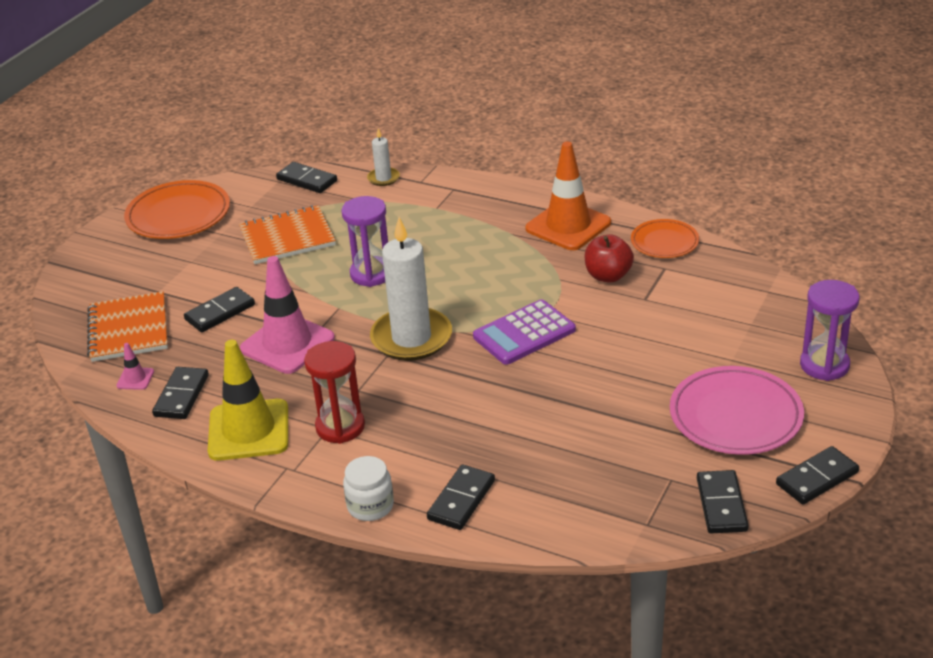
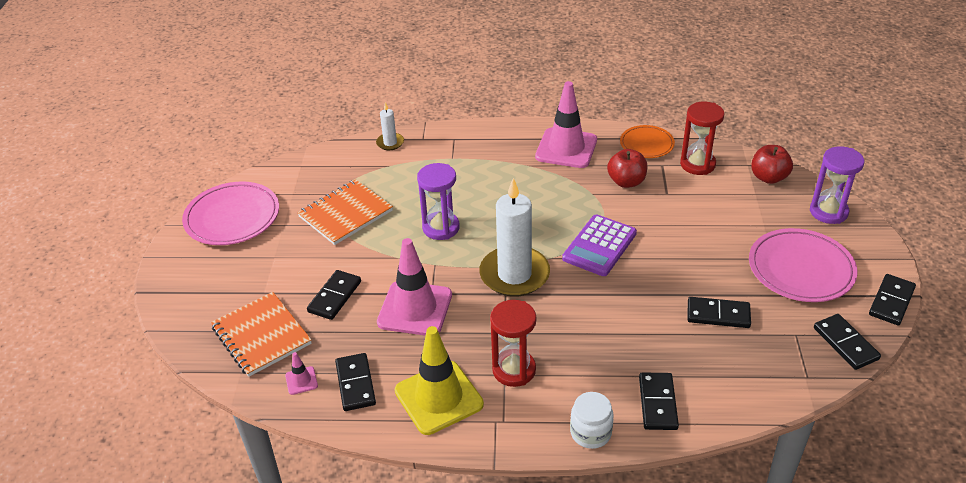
camera: 25 degrees left, 5 degrees up
orange plate [124,180,230,239] -> pink plate [182,182,279,245]
black domino [276,162,337,193] -> black domino moved to [688,297,751,328]
orange traffic cone [526,142,611,250] -> pink traffic cone [535,81,597,168]
none -> red hourglass [680,102,725,175]
none -> red apple [751,145,793,184]

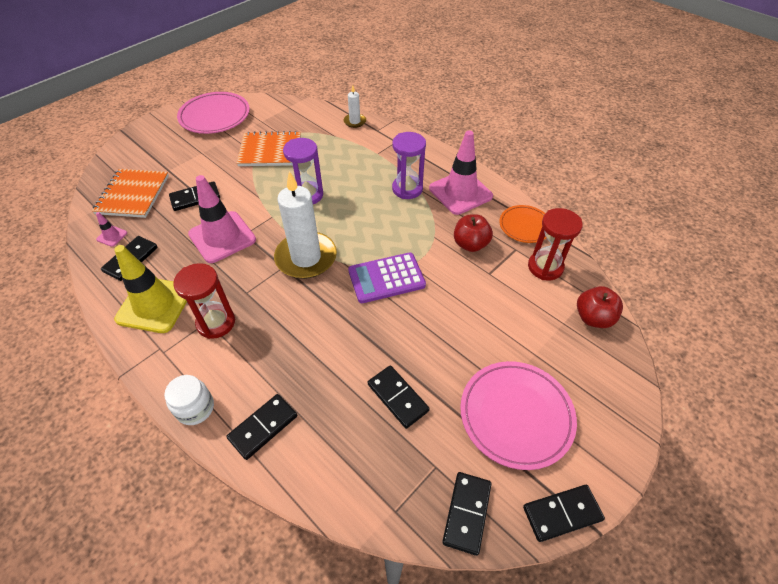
camera: 40 degrees right, 10 degrees up
purple hourglass [810,146,864,224] -> purple hourglass moved to [392,132,426,199]

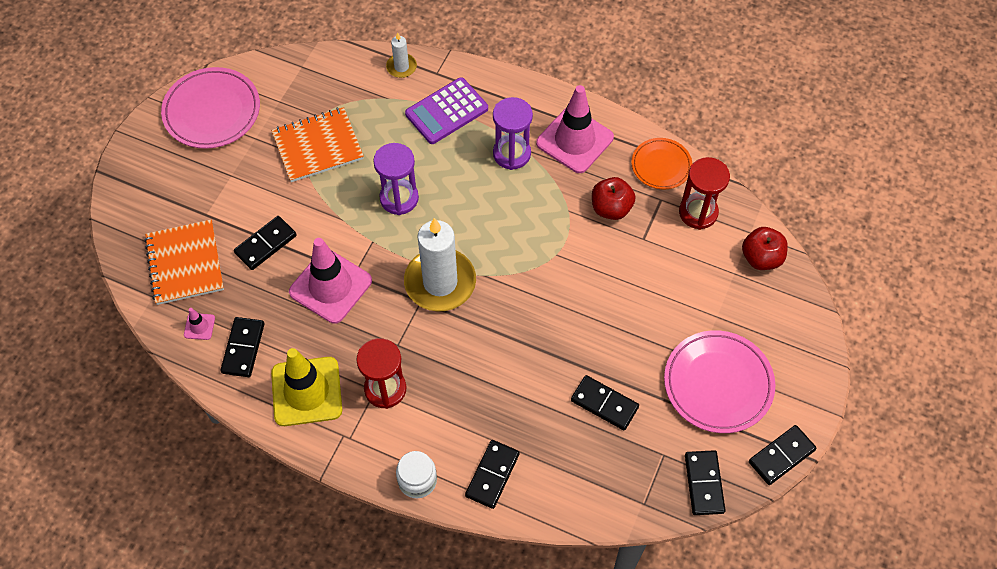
camera: 20 degrees left, 10 degrees up
purple calculator [348,252,426,303] -> purple calculator moved to [405,77,488,144]

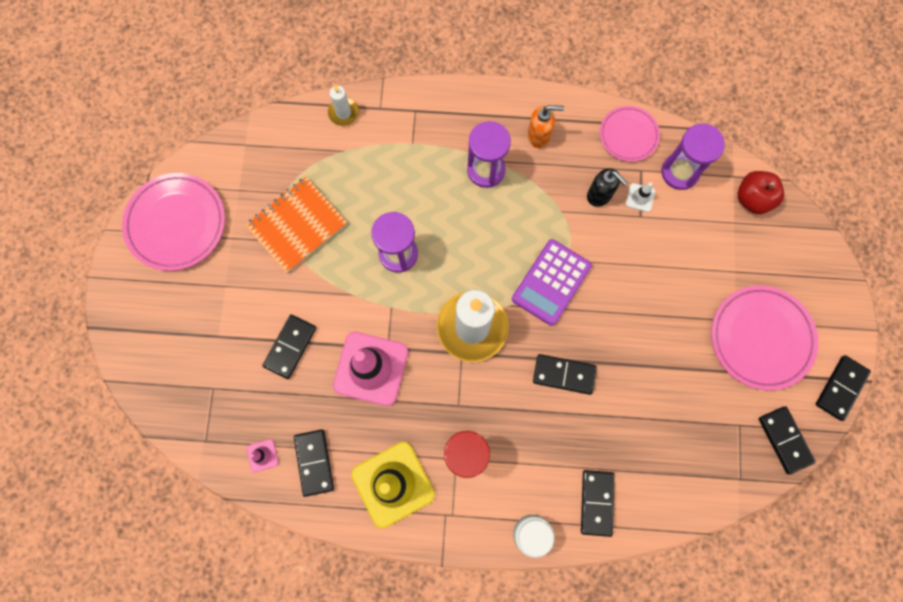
camera: 20 degrees left, 15 degrees up
orange notebook [144,219,224,305] -> none
purple calculator [405,77,488,144] -> purple calculator moved to [512,239,592,326]
pink traffic cone [536,85,614,173] -> orange soap dispenser [528,105,564,148]
black domino [571,375,639,430] -> black domino moved to [533,354,597,395]
red apple [592,177,635,220] -> black soap dispenser [587,168,627,207]
orange plate [631,138,692,189] -> pink plate [600,106,660,162]
red hourglass [679,157,730,230] -> purple hourglass [661,124,725,190]
none -> white traffic cone [626,182,655,212]

